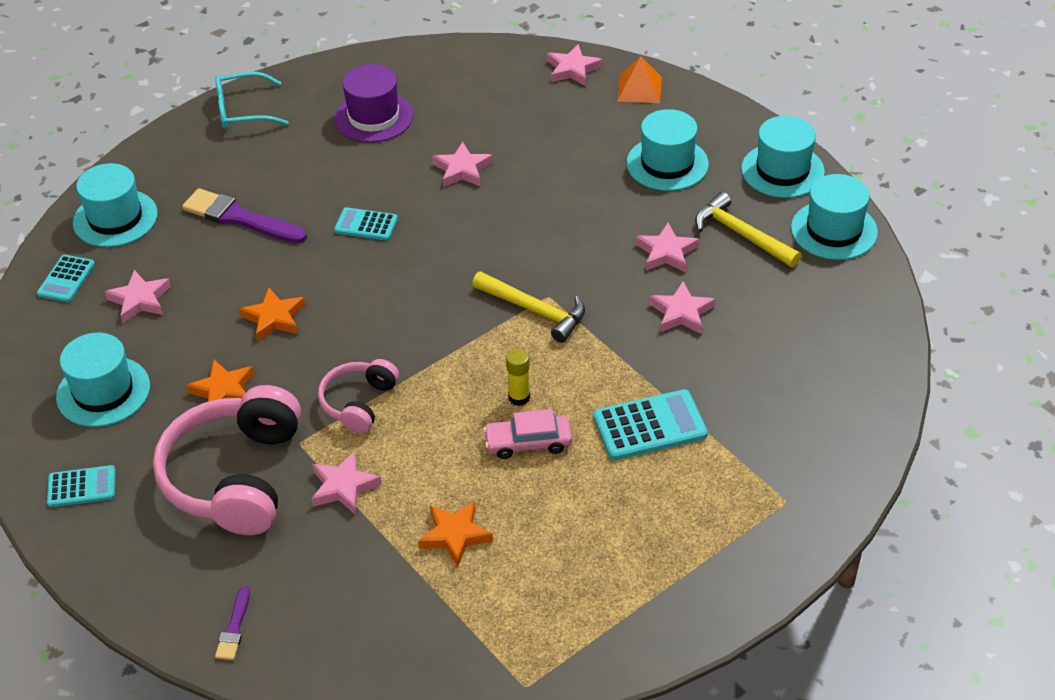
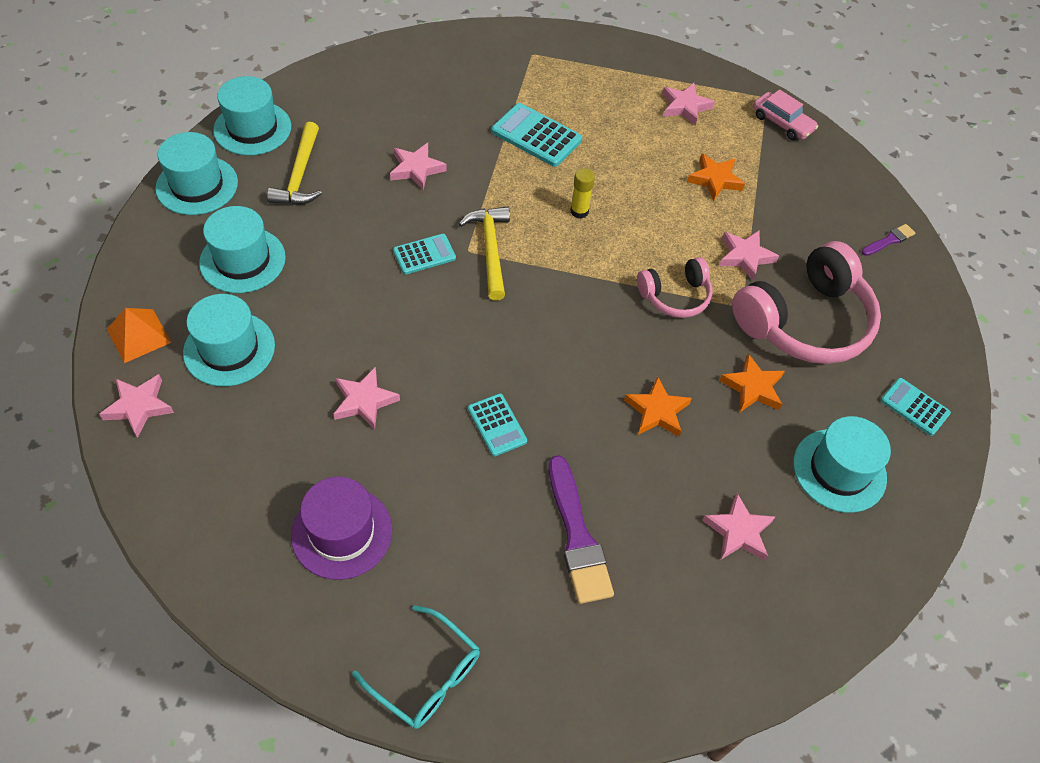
camera: 135 degrees left, 10 degrees up
turquoise calculator [37,255,95,302] -> turquoise calculator moved to [393,234,456,275]
turquoise hat [73,163,158,247] -> turquoise hat moved to [183,294,275,386]
pink car [483,409,572,459] -> pink car moved to [753,89,818,140]
pink star [635,223,699,272] -> pink star moved to [662,83,715,126]

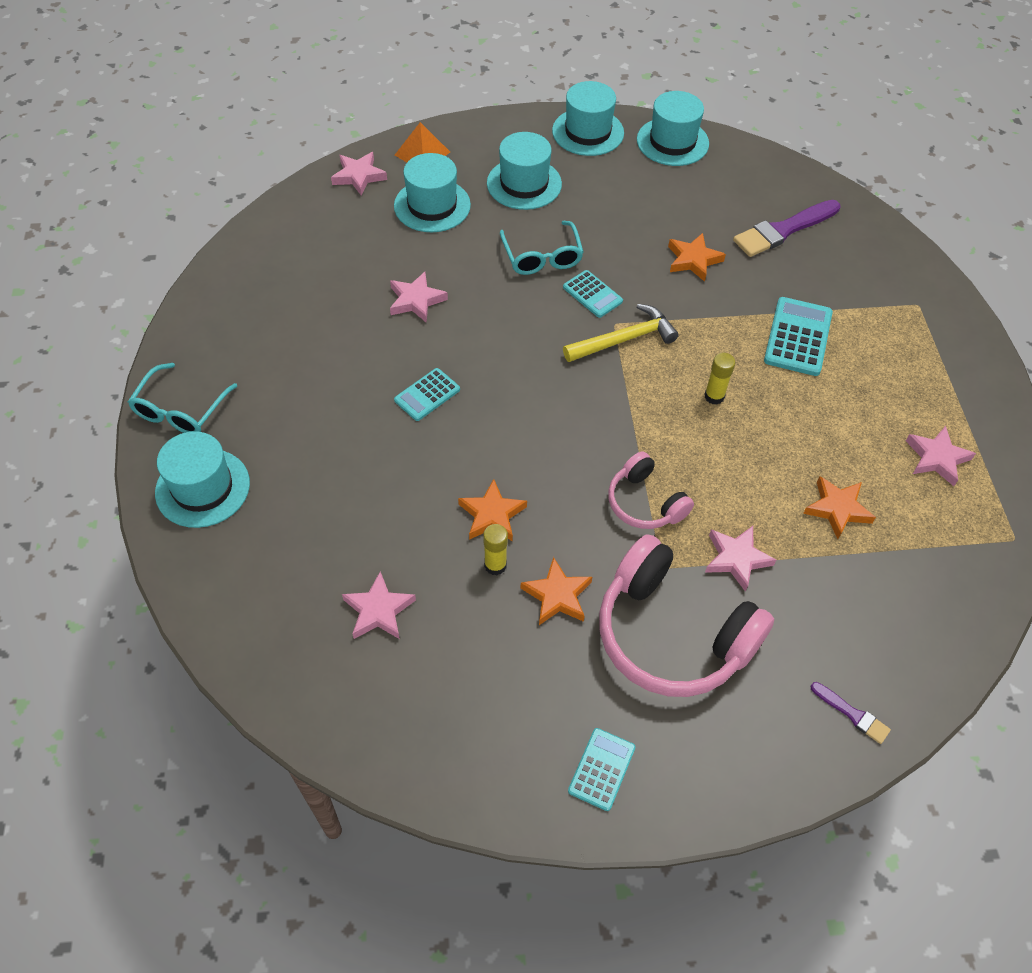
camera: 75 degrees right, 0 degrees up
yellow hammer [267,122,322,205] -> none
purple hat [291,477,392,580] -> none
pink star [390,143,447,190] -> orange star [668,233,726,282]
purple brush [549,455,614,604] -> purple brush moved to [733,200,840,257]
pink car [753,89,818,140] -> none
turquoise hat [793,416,891,513] -> turquoise hat moved to [155,431,250,528]
none -> yellow glue stick [483,524,508,575]
none -> turquoise glasses [500,221,584,275]

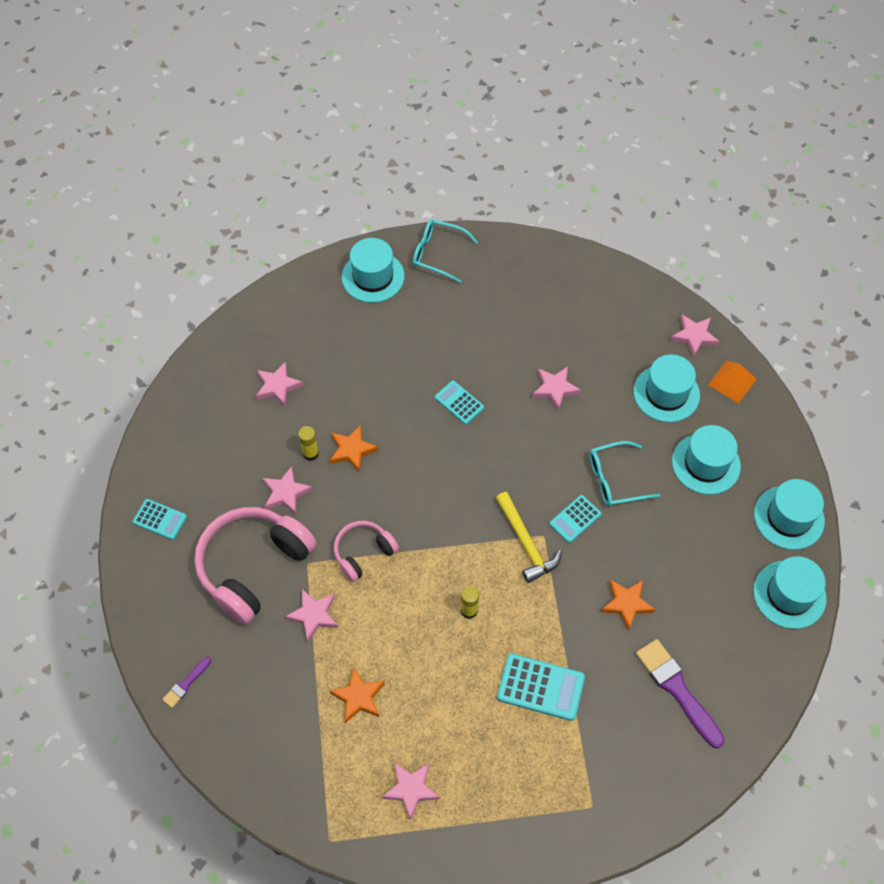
camera: 90 degrees right, 5 degrees up
orange star [520,557,592,625] -> pink star [263,466,313,515]

